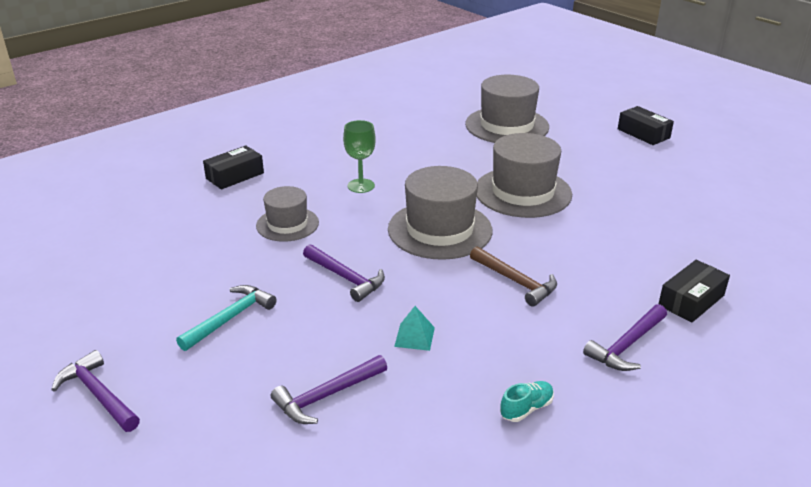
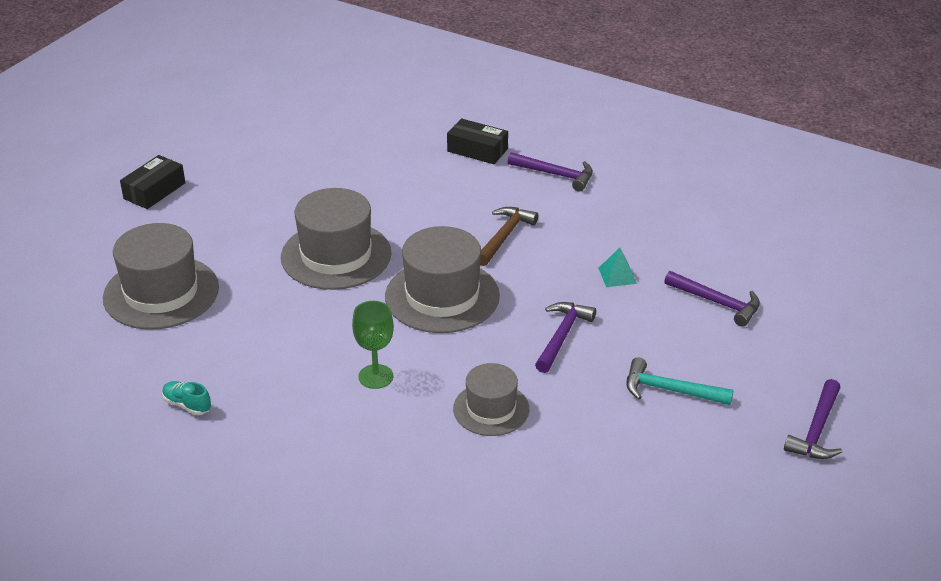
camera: 110 degrees left, 5 degrees up
black box [203,145,264,190] -> none
turquoise shoe [500,381,554,422] -> turquoise shoe moved to [162,381,211,415]

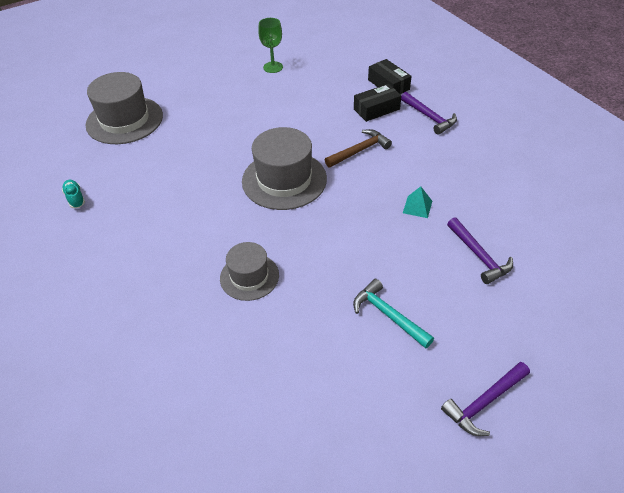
camera: 30 degrees right, 10 degrees up
black box [120,155,185,209] -> black box moved to [354,84,401,122]
grey hat [281,188,391,290] -> none
green goblet [352,301,394,389] -> green goblet moved to [258,18,283,73]
purple hammer [535,302,596,373] -> none

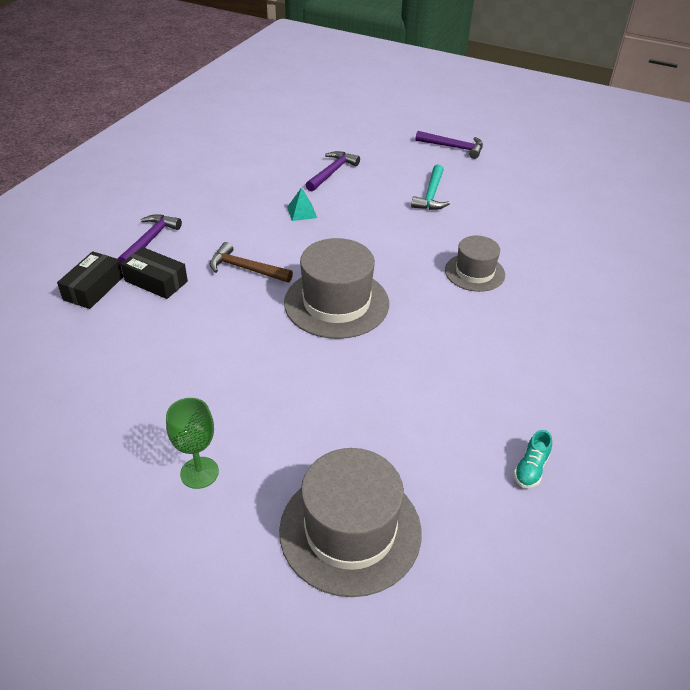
camera: 125 degrees left, 5 degrees down
green goblet [258,18,283,73] -> green goblet moved to [166,398,219,489]

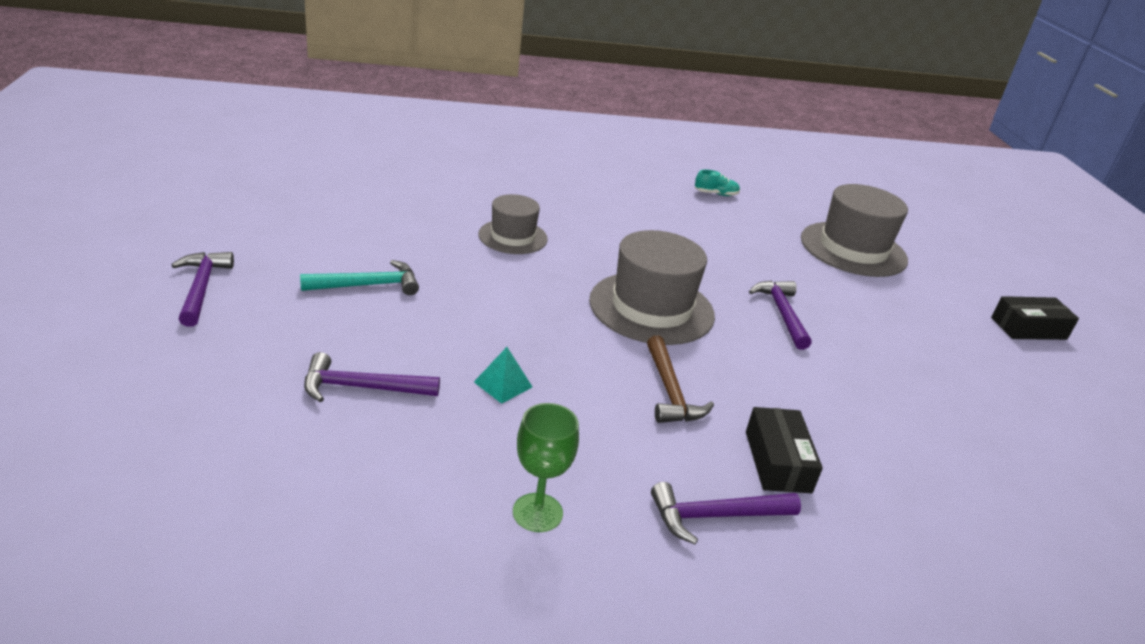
camera: 125 degrees left, 10 degrees down
black box [57,251,123,309] -> black box moved to [991,296,1079,340]
green goblet [166,398,219,489] -> green goblet moved to [513,403,579,532]
none -> purple hammer [749,281,812,350]

